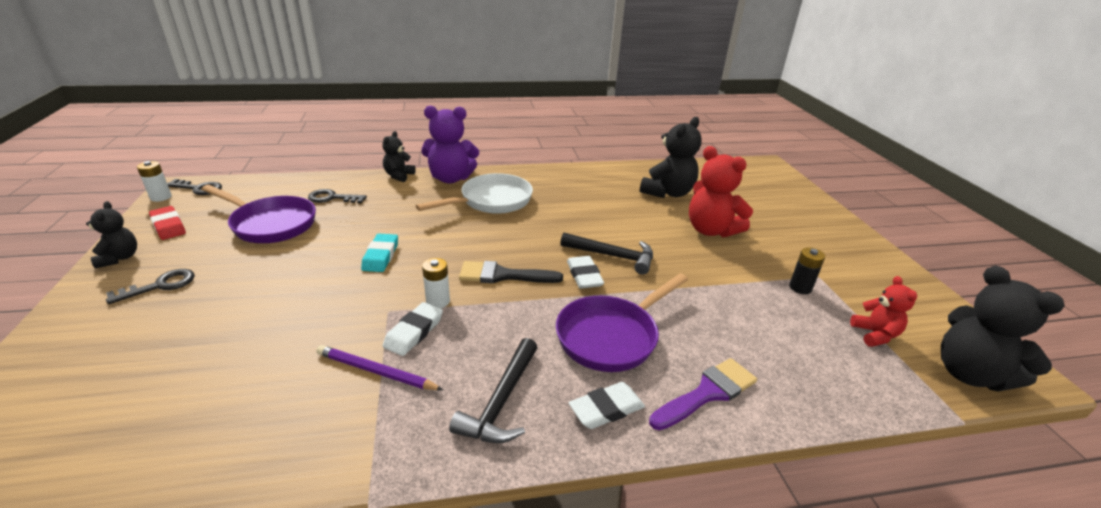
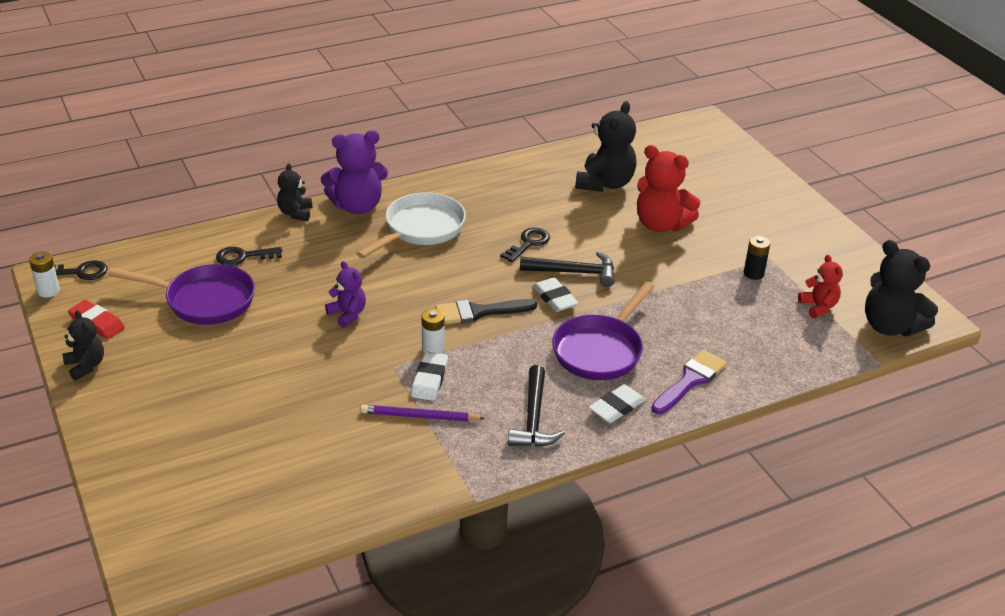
camera: 15 degrees left, 5 degrees up
black key [106,269,195,304] -> black key moved to [500,228,550,262]
turquoise eraser [361,234,398,272] -> purple teddy bear [325,261,366,328]

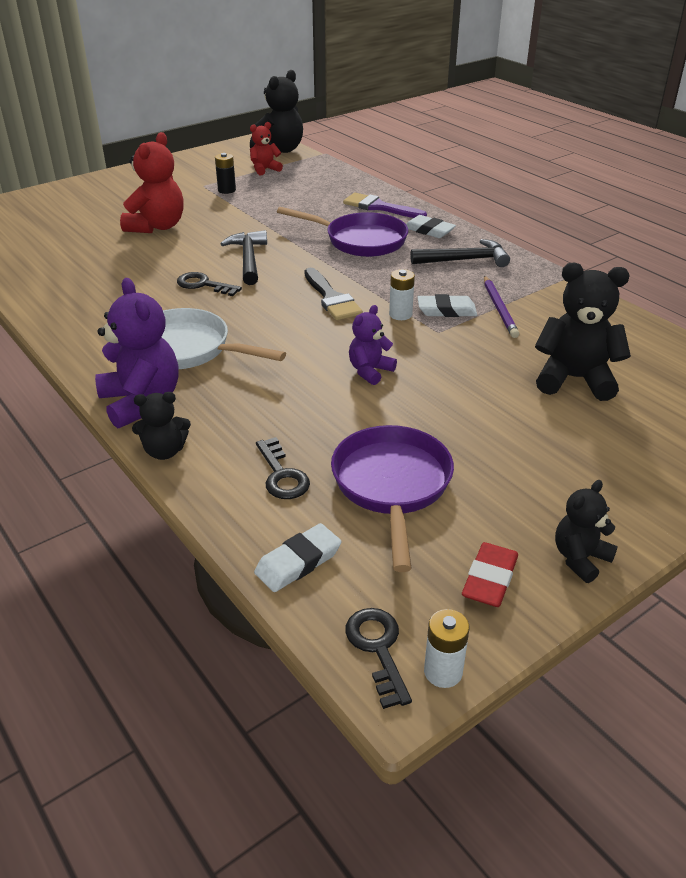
camera: 100 degrees left, 0 degrees up
white eraser [533,277,578,312] -> white eraser moved to [254,523,341,592]
black teddy bear [575,101,637,192] -> black teddy bear moved to [535,263,631,401]

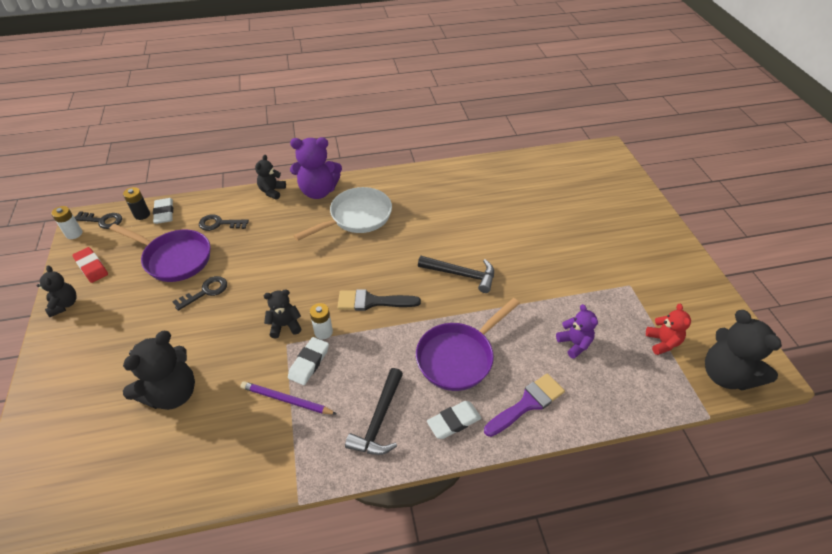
camera: 115 degrees right, 10 degrees up
red teddy bear [120,132,184,233] -> none
black key [177,272,242,296] -> black key moved to [172,276,227,311]
black battery [215,153,236,194] -> black battery moved to [123,187,150,220]
purple teddy bear [349,305,397,385] -> purple teddy bear moved to [556,304,598,359]
none -> black teddy bear [264,289,301,338]

